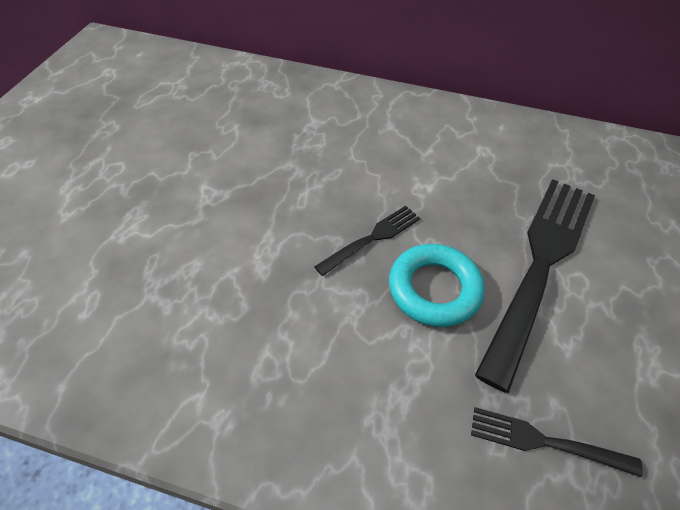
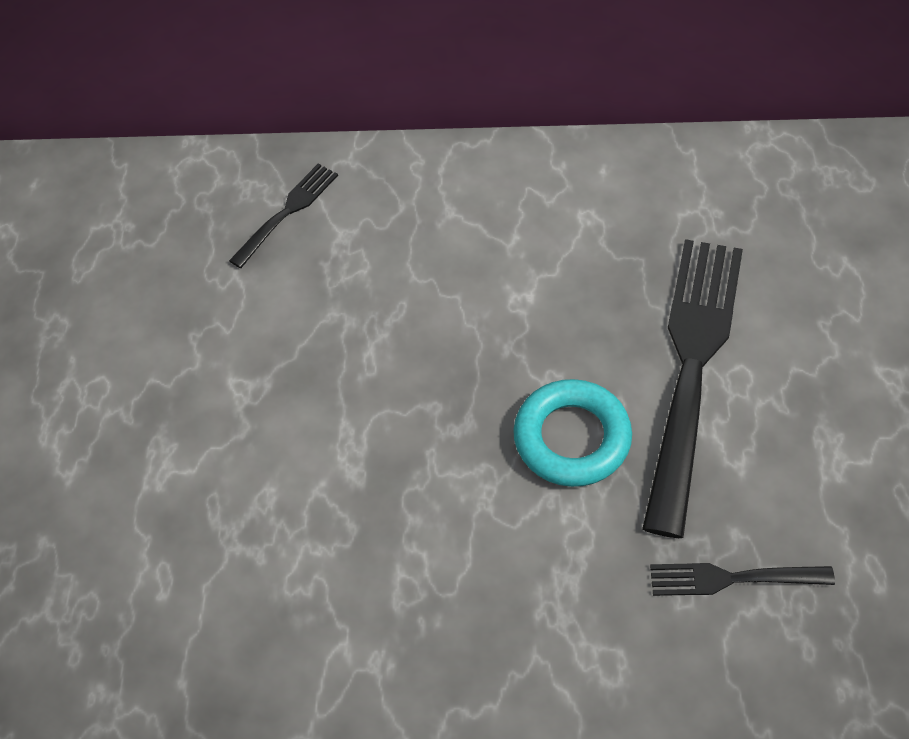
camera: 10 degrees left, 5 degrees up
black fork [314,206,420,276] -> black fork moved to [229,164,338,268]

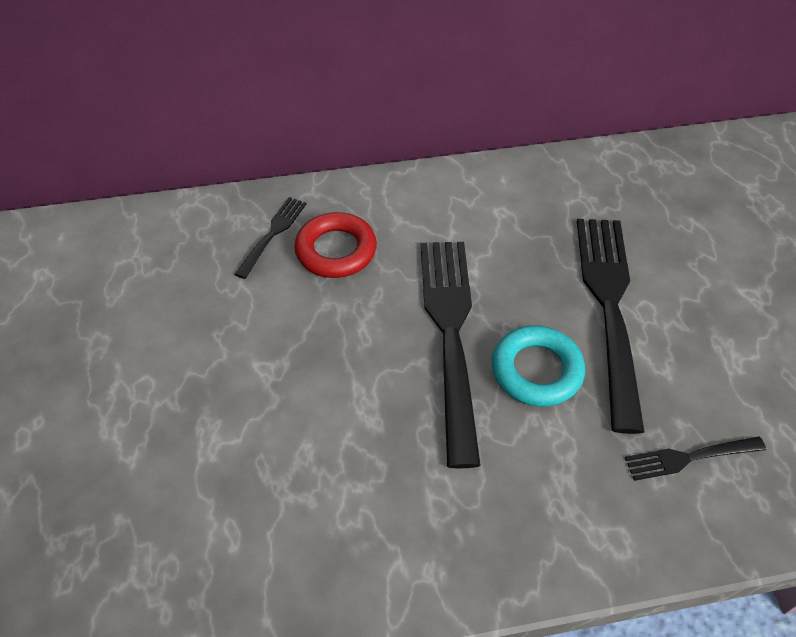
camera: 15 degrees left, 5 degrees down
none -> red ring [294,212,377,278]
none -> black fork [420,242,481,469]

